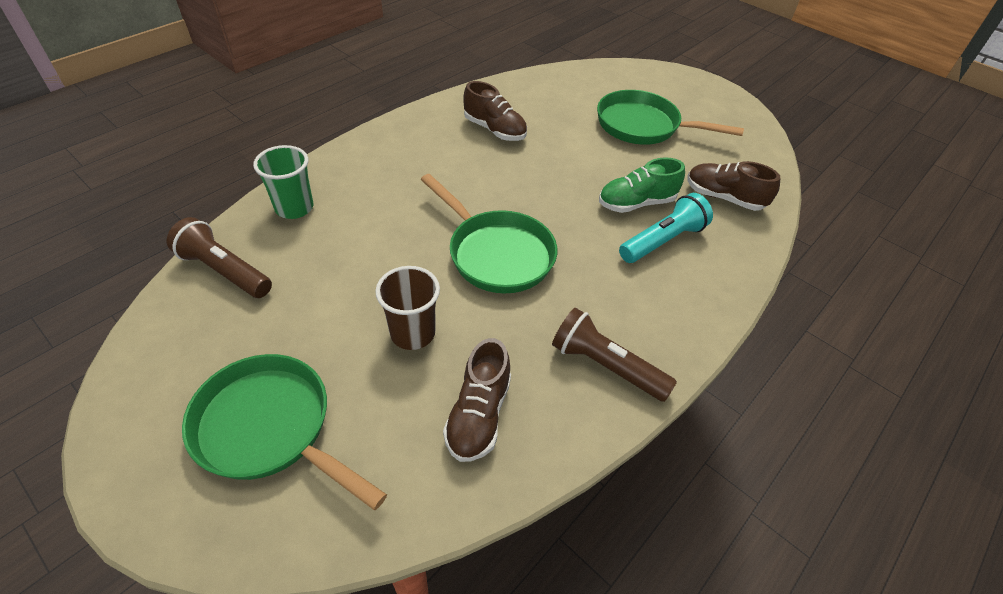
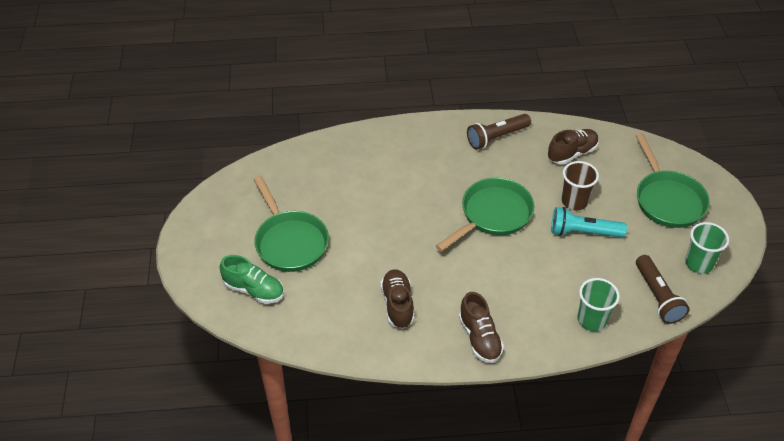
camera: 135 degrees left, 0 degrees up
green pan [421,174,557,294] -> green pan turned 45 degrees clockwise [436,178,534,252]
brown flashlight [552,308,677,402] -> brown flashlight turned 75 degrees clockwise [467,114,531,150]
green shoe [599,157,685,213] -> green shoe moved to [220,255,284,304]
turquoise flashlight [619,193,713,263] -> turquoise flashlight moved to [551,207,627,238]
brown shoe [687,161,780,211] -> brown shoe moved to [459,292,504,363]
none -> green cup [685,222,729,274]

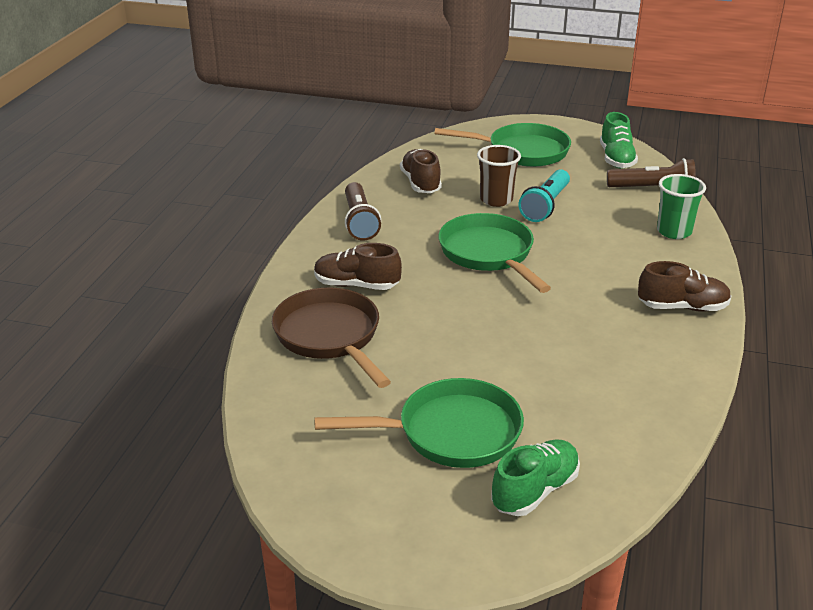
camera: 70 degrees left, 15 degrees down
brown shoe [380,269,414,329] -> brown shoe moved to [314,243,402,290]
green cup [685,222,729,274] -> green shoe [600,112,638,169]
none -> brown pan [272,287,391,388]

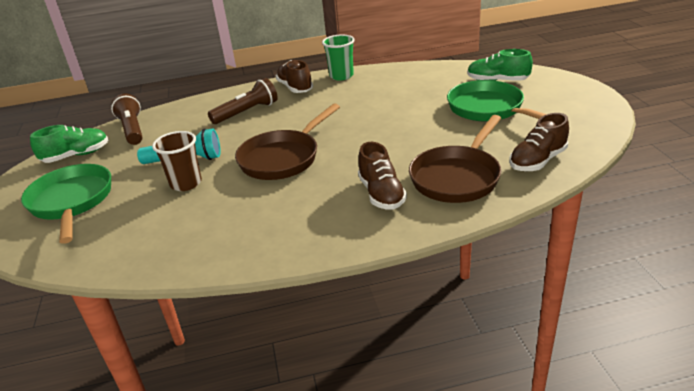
camera: 115 degrees left, 0 degrees up
brown flashlight [345,182,381,241] -> brown flashlight moved to [208,78,278,124]
brown shoe [400,149,442,193] -> brown shoe moved to [509,113,569,171]
green pan [438,213,551,293] -> brown pan [235,103,340,180]
green cup [657,174,706,239] -> green cup moved to [322,34,355,80]

